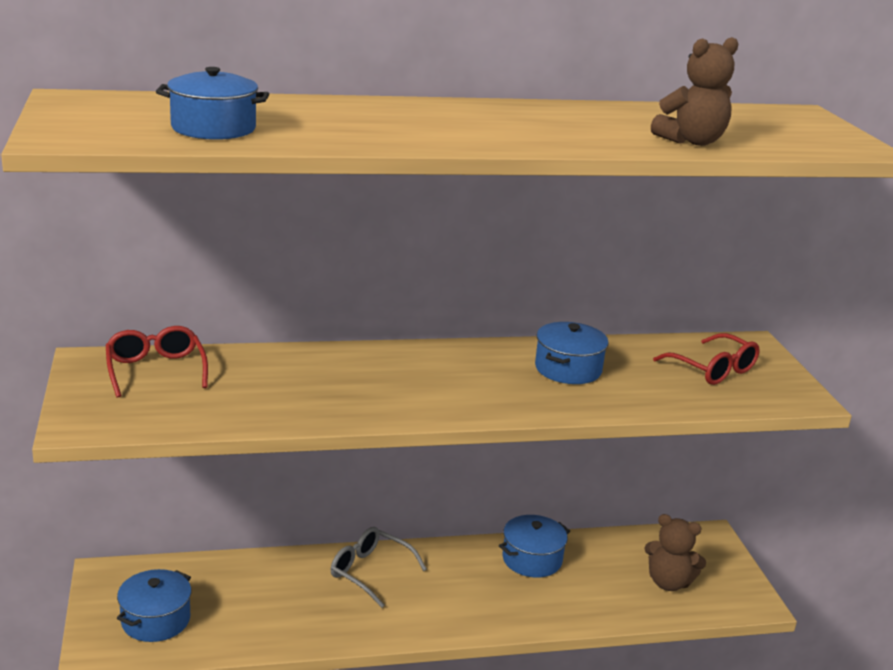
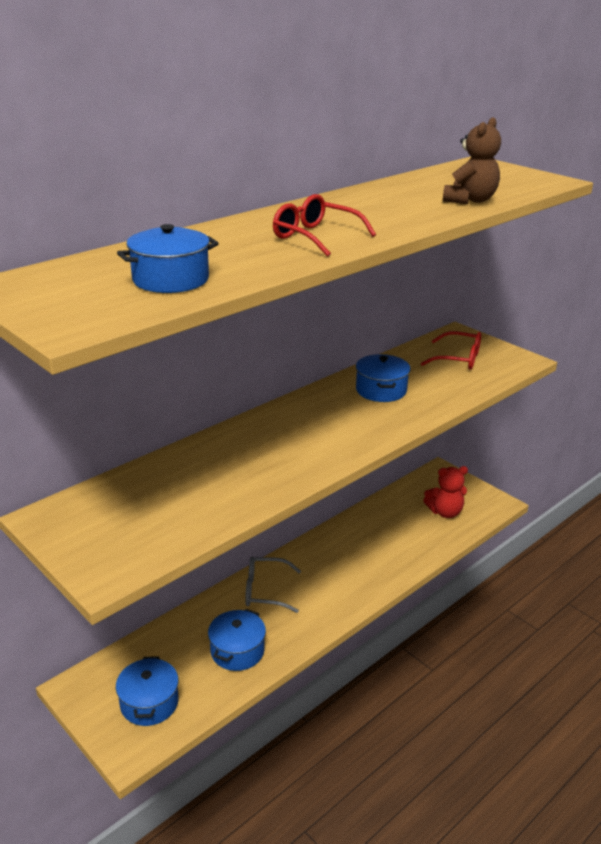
camera: 30 degrees left, 5 degrees up
red glasses [106,326,208,398] -> red glasses moved to [273,194,376,257]
blue pot [499,515,570,578] -> blue pot moved to [208,609,266,671]
brown teddy bear [644,514,706,591] -> red teddy bear [423,466,468,518]

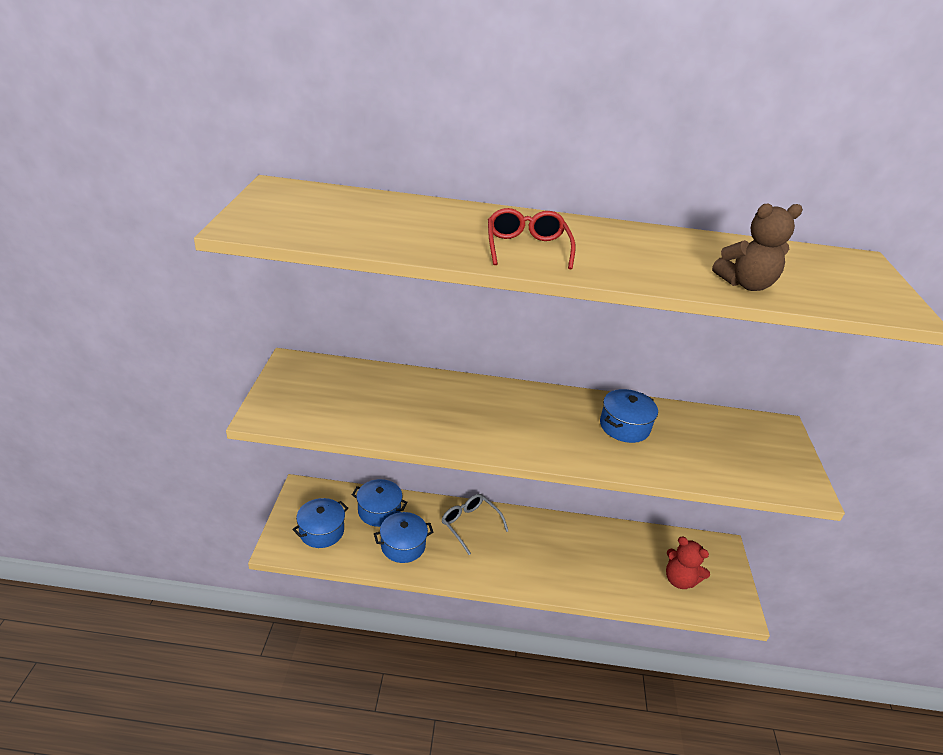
camera: 45 degrees right, 5 degrees up
blue pot [117,224,219,293] -> blue pot moved to [352,479,408,527]
red glasses [421,331,481,370] -> none

